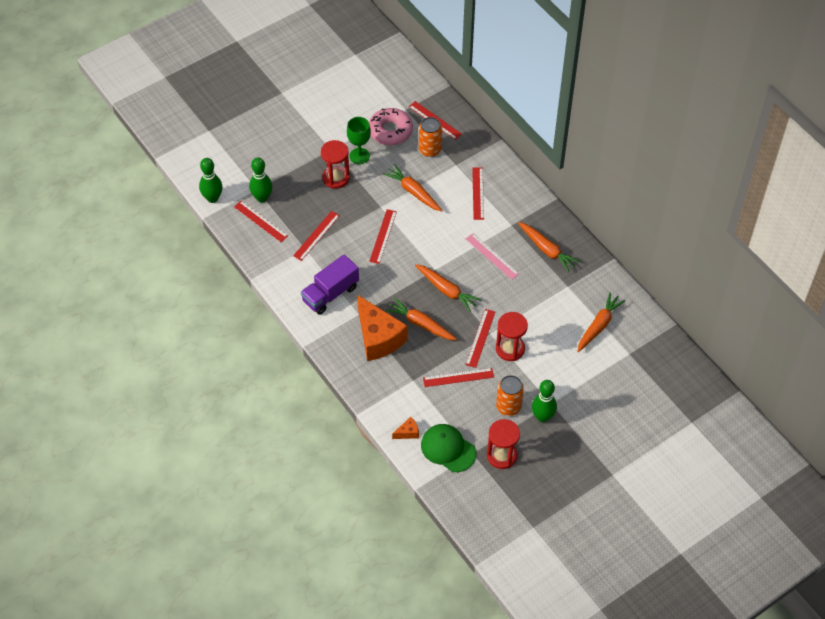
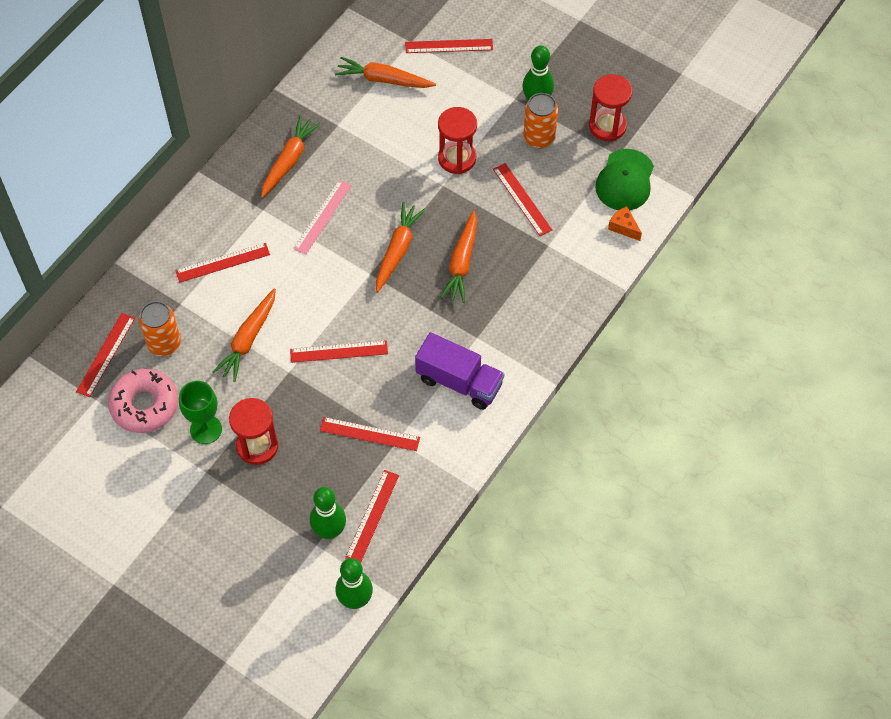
camera: 110 degrees left, 5 degrees up
orange cheese [357,295,408,361] -> none
red ruler [465,309,495,368] -> red ruler moved to [405,39,493,53]

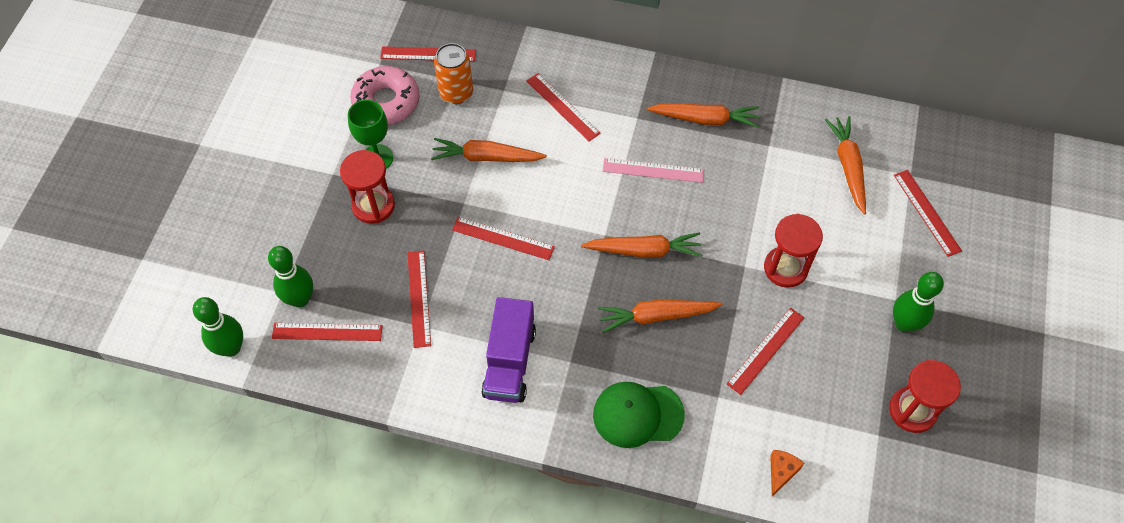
camera: 70 degrees right, 0 degrees up
red ruler [290,340,388,363] -> red ruler turned 45 degrees counterclockwise [452,217,555,260]
orange can [523,93,558,148] -> none
green cap [595,149,654,210] -> green cap moved to [593,382,685,448]

